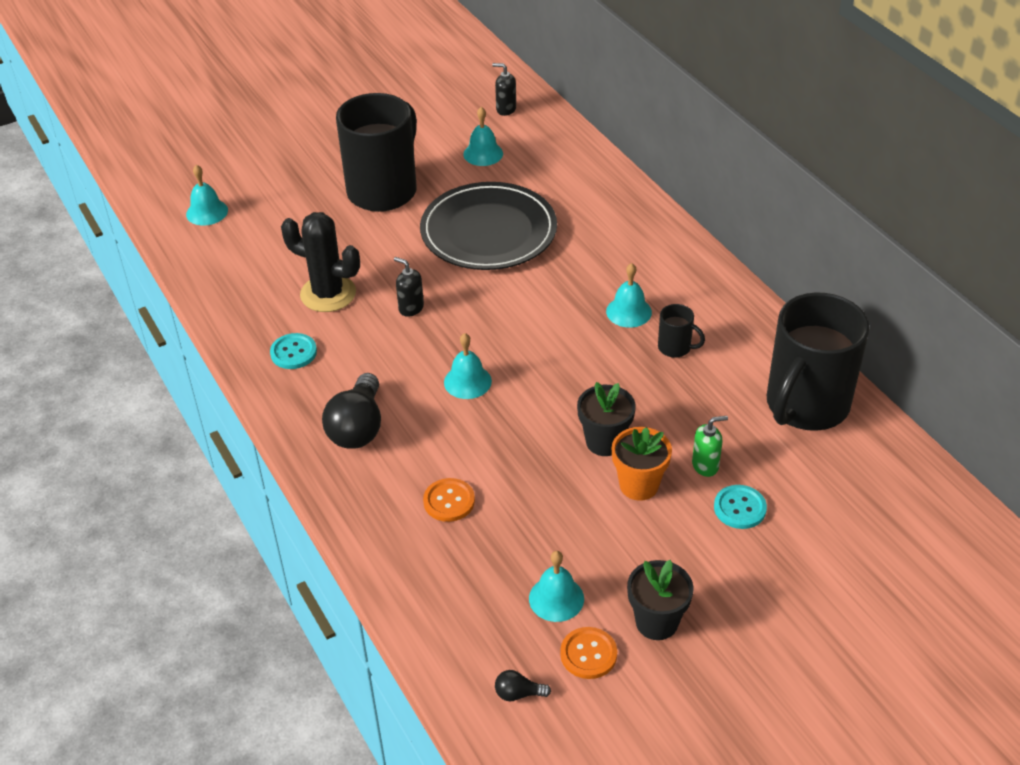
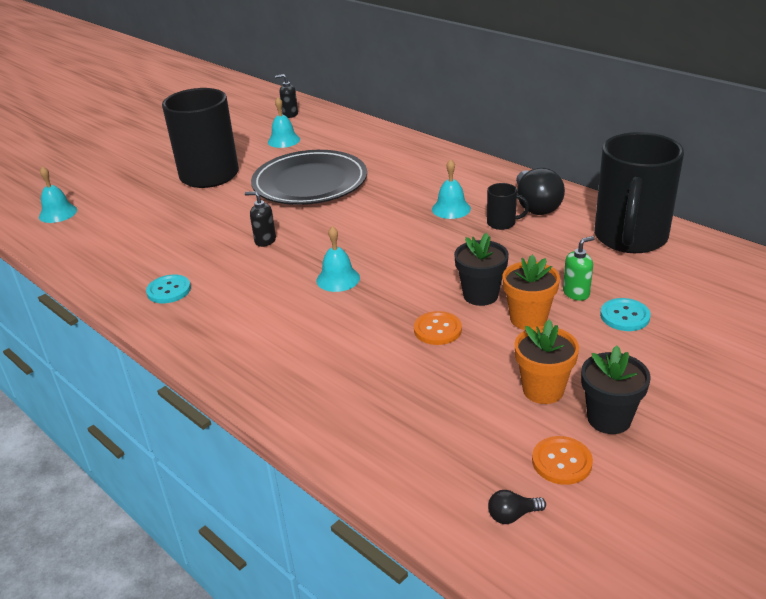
camera: 15 degrees left, 10 degrees down
black cactus [281,212,360,312] -> none
black light bulb [322,373,381,449] -> black light bulb moved to [516,168,565,215]
orange button [423,478,475,522] -> orange button moved to [414,311,462,345]
turquoise bell [529,551,584,622] -> none
none -> orange flower pot [515,319,579,404]

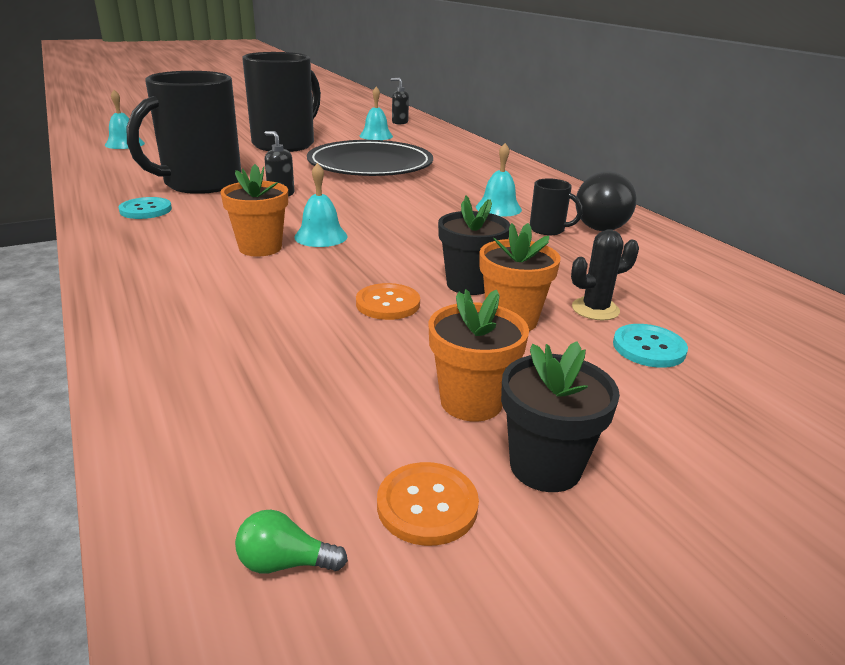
camera: 15 degrees right, 5 degrees down
black light bulb [488,490,546,524] -> green light bulb [235,510,348,574]
green soap dispenser [563,236,595,301] -> black cactus [571,229,639,320]
black mug [594,132,684,253] -> black mug moved to [127,71,241,194]
none -> orange flower pot [220,164,288,257]

